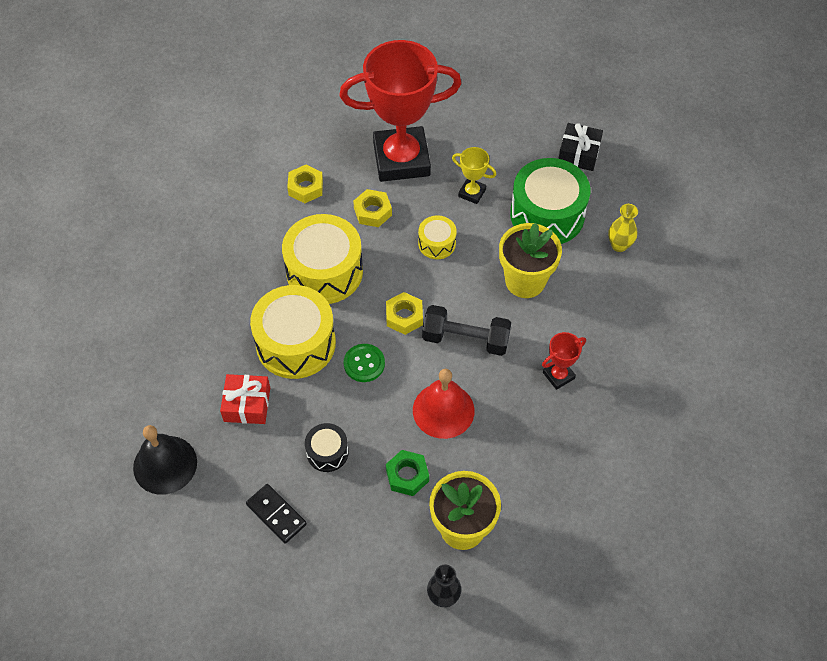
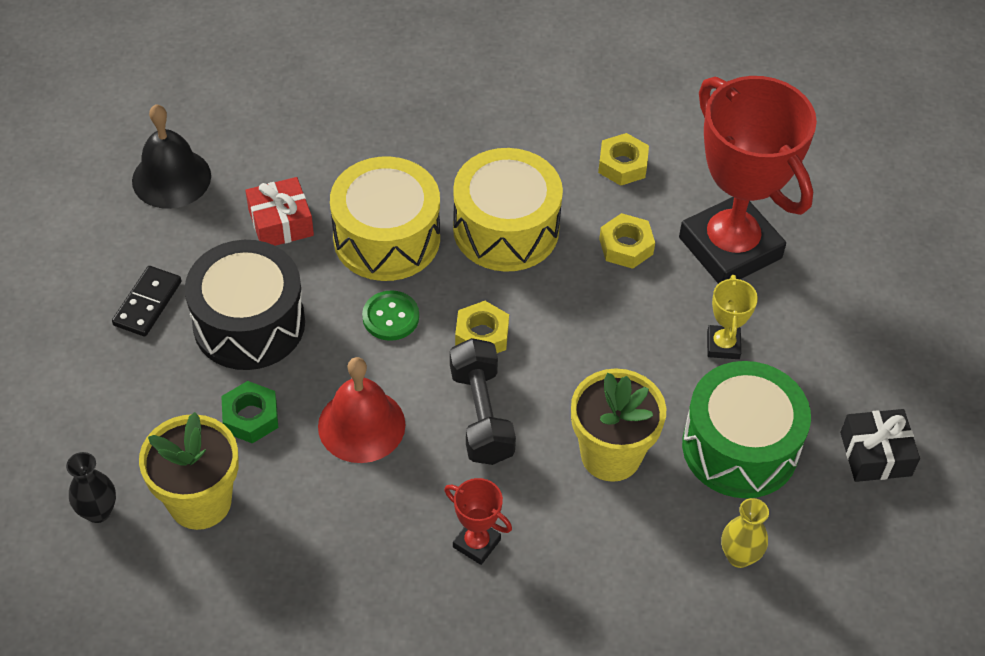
camera: 65 degrees right, 5 degrees down
black drum [305,423,349,472] -> black drum [185,240,305,370], size x2.01
yellow drum [418,215,457,259] -> none

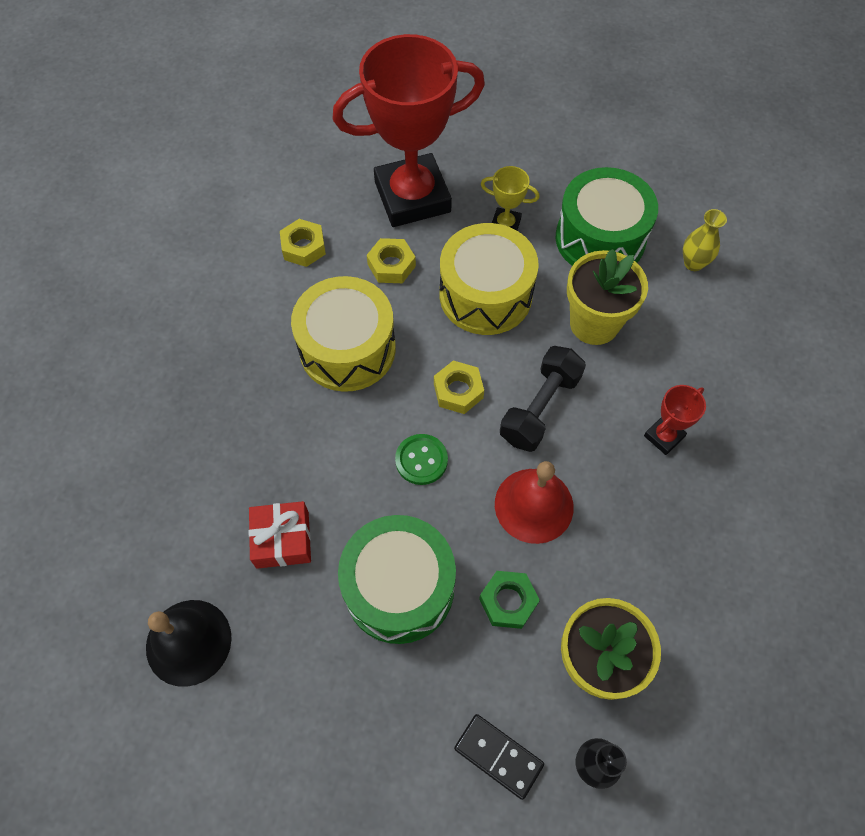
camera: 75 degrees left, 10 degrees up
black domino [112,266,181,336] -> black domino moved to [454,714,544,800]
black drum [185,240,305,370] -> green drum [338,515,456,644]
yellow drum [330,157,440,281] -> yellow drum moved to [440,223,539,335]
black dumbbell [450,338,516,465] -> black dumbbell turned 60 degrees counterclockwise [500,346,586,452]
black gift [840,409,920,482] -> none

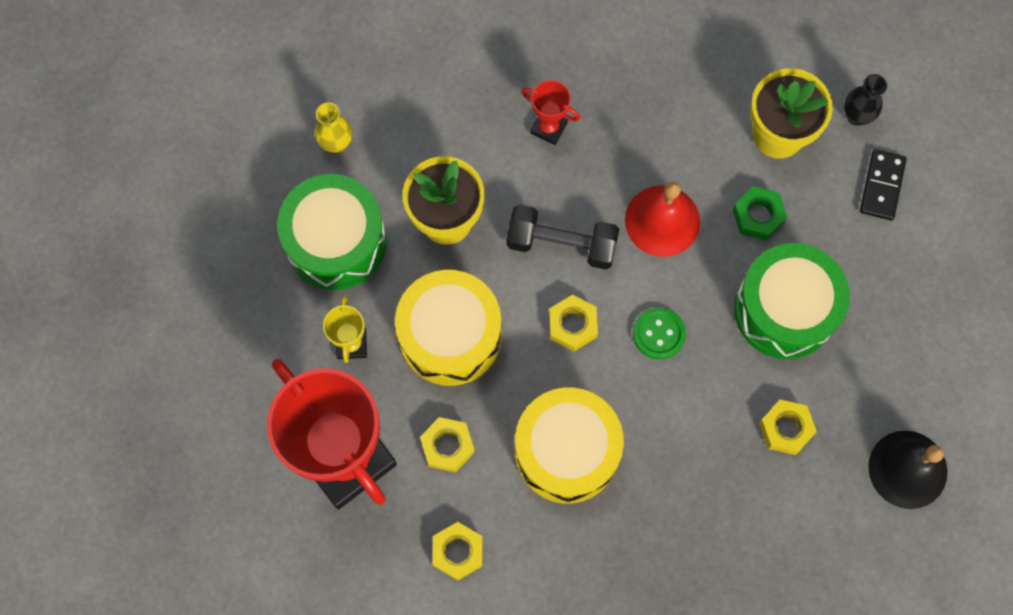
camera: 110 degrees left, 10 degrees up
red gift [249,501,311,569] -> yellow nut [759,400,817,455]

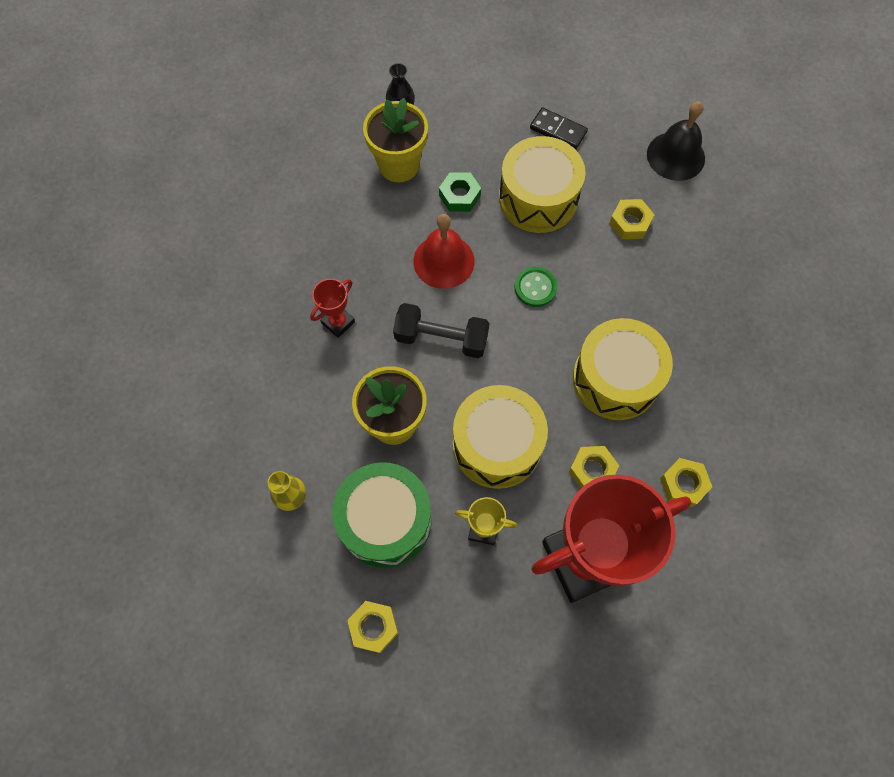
camera: 75 degrees left, 5 degrees down
black dumbbell [506,204,619,269] -> black dumbbell turned 75 degrees clockwise [393,303,490,358]
yellow nut [549,295,598,351] -> yellow nut moved to [347,601,399,653]
green drum [734,243,850,359] -> yellow drum [499,136,586,233]
black domino [860,149,907,220] -> black domino moved to [530,107,588,150]

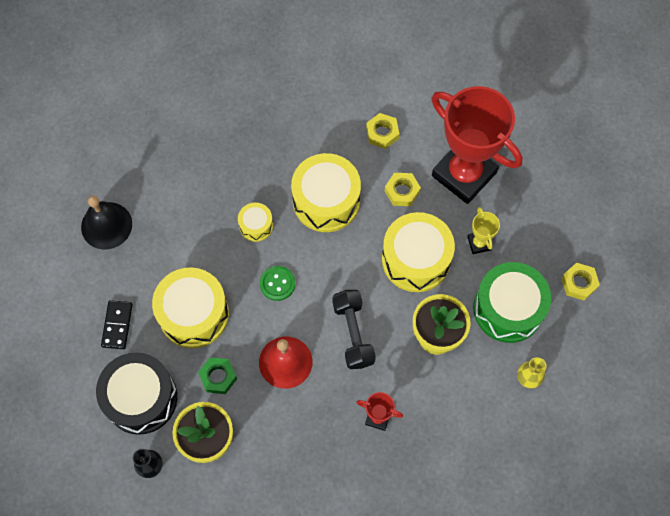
camera: 115 degrees left, 0 degrees up
yellow nut [609,199,655,239] -> none
none -> black drum [96,352,177,435]
none -> yellow drum [238,203,273,242]

